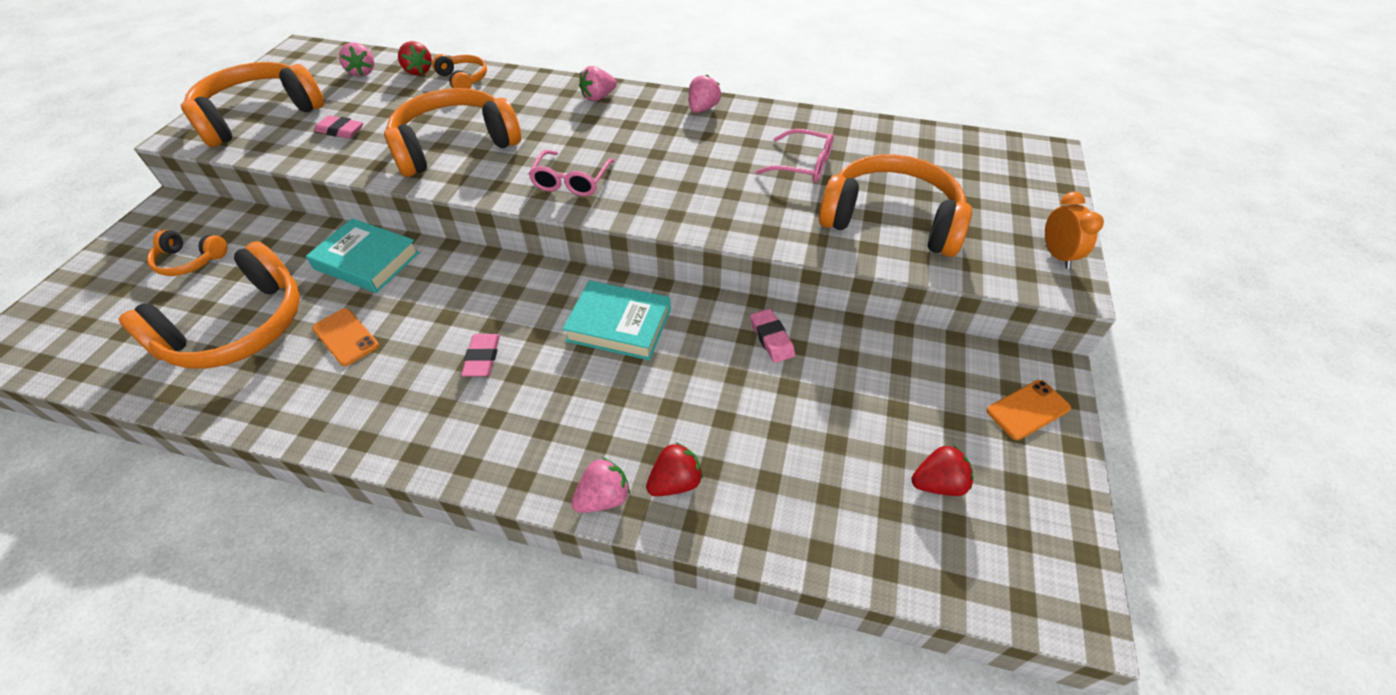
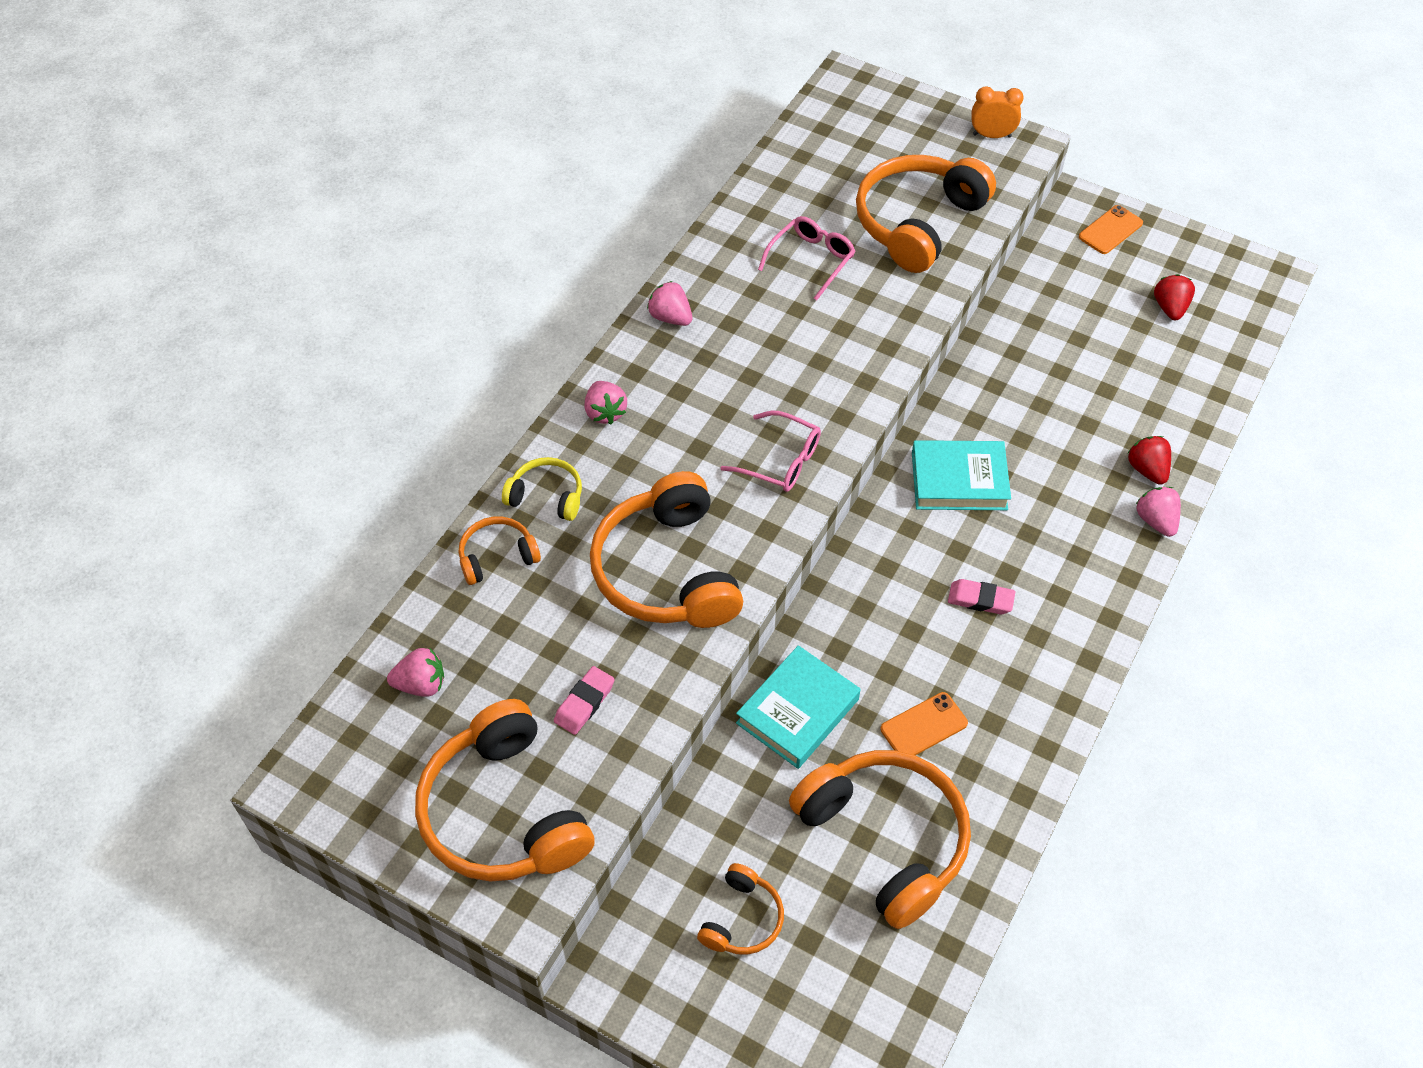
camera: 75 degrees left, 5 degrees up
red strawberry [398,41,432,75] -> none
turquoise book [563,280,671,360] -> turquoise book turned 60 degrees clockwise [912,440,1011,510]
pink eraser [750,309,795,363] -> none
orange phone [986,380,1071,440] -> orange phone turned 60 degrees clockwise [1079,205,1143,254]
none -> yellow headphones [502,457,582,521]

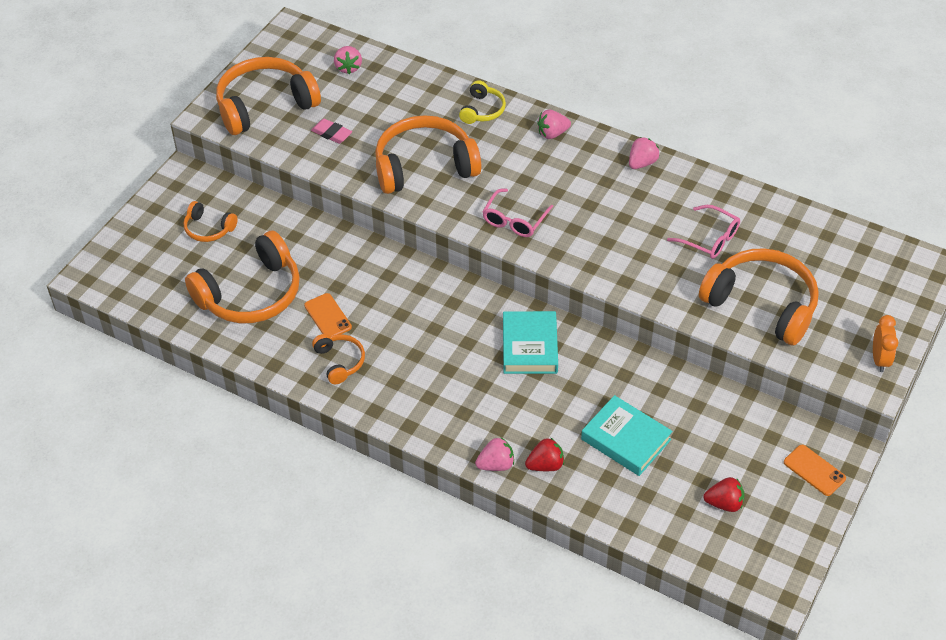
camera: 90 degrees right, 5 degrees down
orange headphones [459,517,541,585] -> orange headphones moved to [312,334,365,384]
turquoise book [736,645,860,769] -> turquoise book moved to [581,395,673,476]
pink eraser [948,579,1015,615] -> none

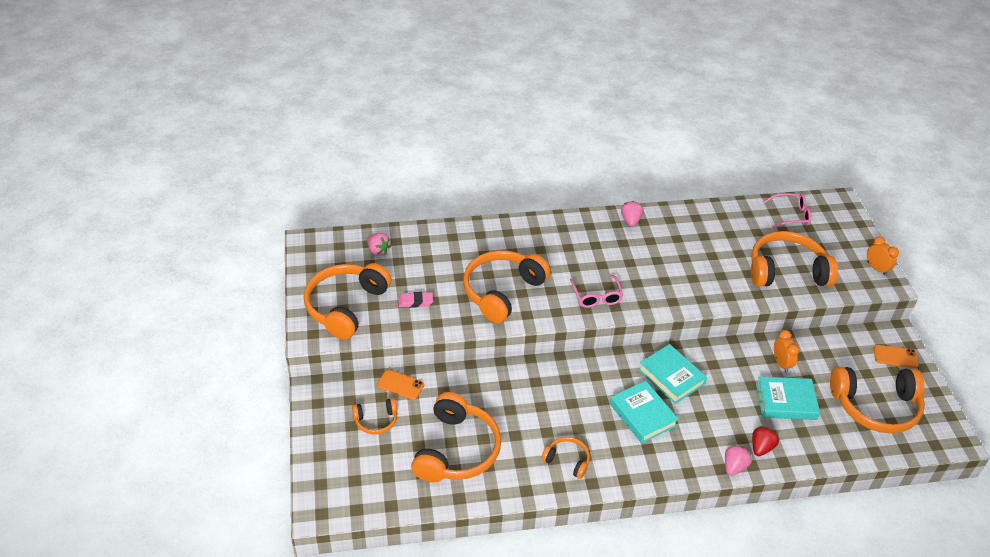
camera: 40 degrees left, 5 degrees down
orange phone [304,293,352,336] -> orange phone moved to [377,370,424,400]
yellow headphones [459,80,506,124] -> none
pink strawberry [537,110,571,139] -> none
pink glasses [667,205,740,259] -> pink glasses moved to [763,193,811,228]
red strawberry [703,477,745,512] -> orange headphones [830,367,925,433]
none -> turquoise book [610,381,679,443]
none -> orange clock [774,330,799,373]

